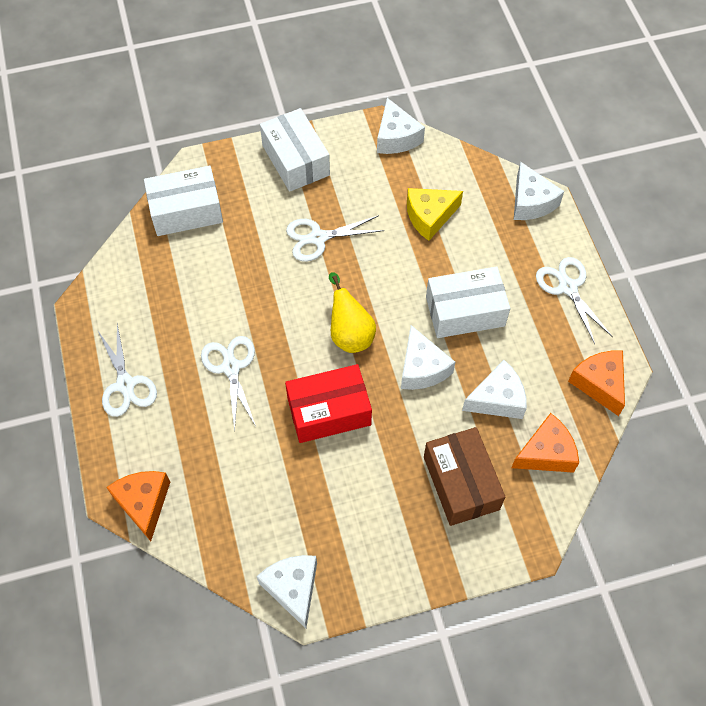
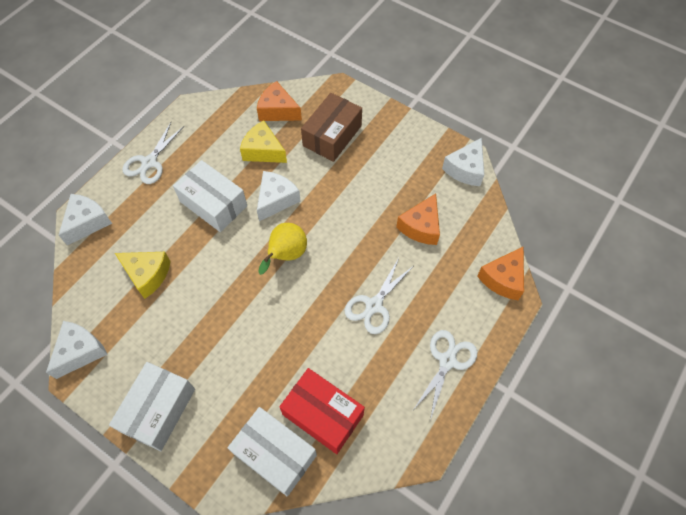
camera: 130 degrees left, 0 degrees up
red box [285,364,372,443] -> red box moved to [279,368,365,454]
white scissors [286,215,384,262] -> none
white cheese [462,360,527,419] -> yellow cheese [240,120,287,163]
orange cheese [568,351,625,416] -> orange cheese moved to [396,193,440,245]

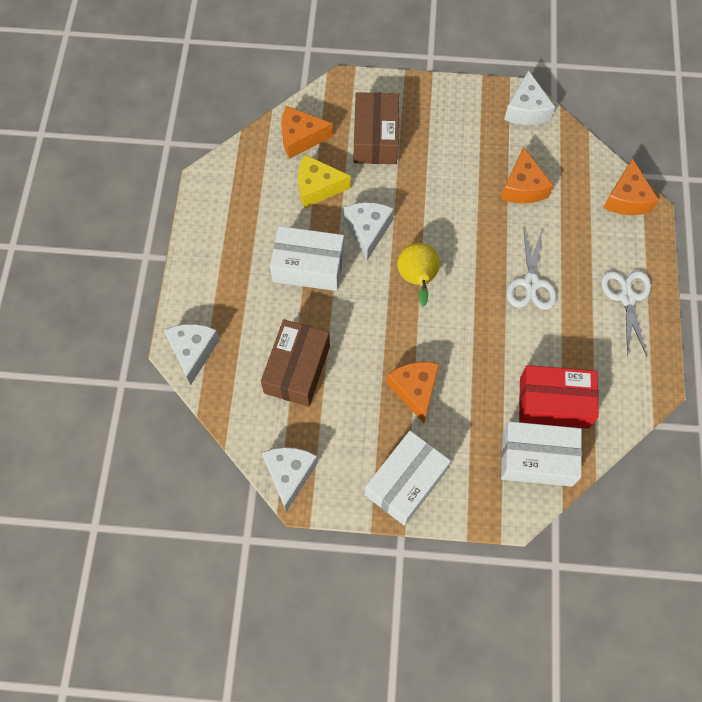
camera: 30 degrees left, 5 degrees up
white box [109,362,195,451] -> white box turned 45 degrees clockwise [365,431,451,526]
yellow cheese [115,252,171,299] -> brown box [261,319,330,407]
white scissors [122,122,184,184] -> none
none -> orange cheese [386,362,440,423]

